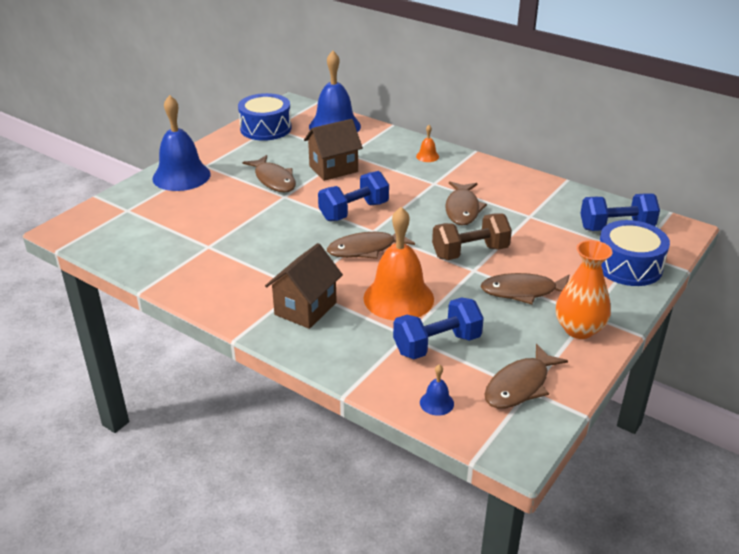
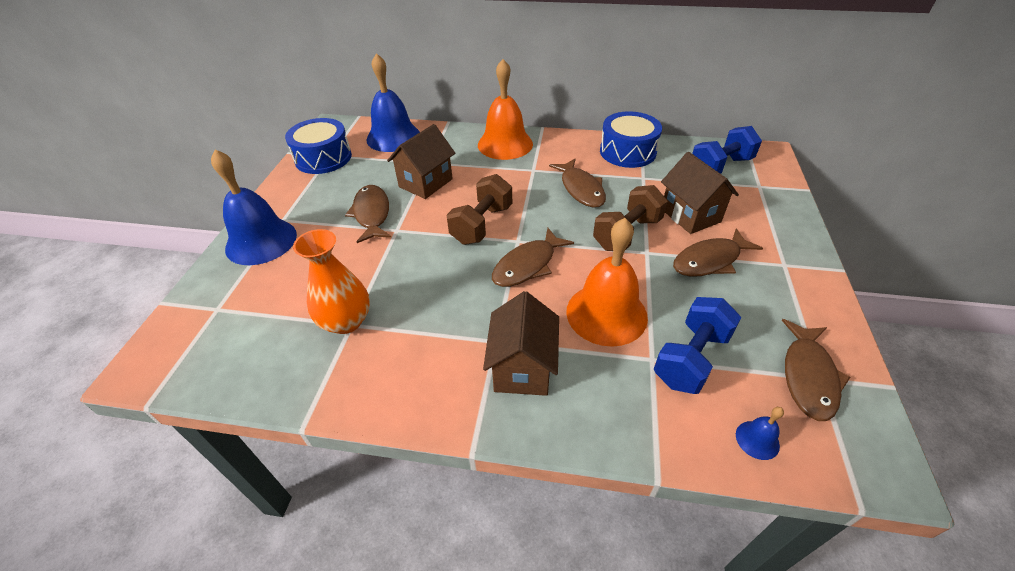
camera: 25 degrees left, 10 degrees up
brown fish [242,155,296,193] -> brown fish turned 135 degrees counterclockwise [345,185,391,243]
blue dumbbell [318,171,389,221] -> brown dumbbell [446,174,512,245]
orange bell [416,125,439,162] -> orange bell [478,59,533,160], size x2.39
orange vase [556,240,612,339] -> orange vase moved to [293,229,370,334]
blue drum [600,220,670,286] -> blue drum moved to [600,111,662,168]
none -> brown house [661,152,739,234]

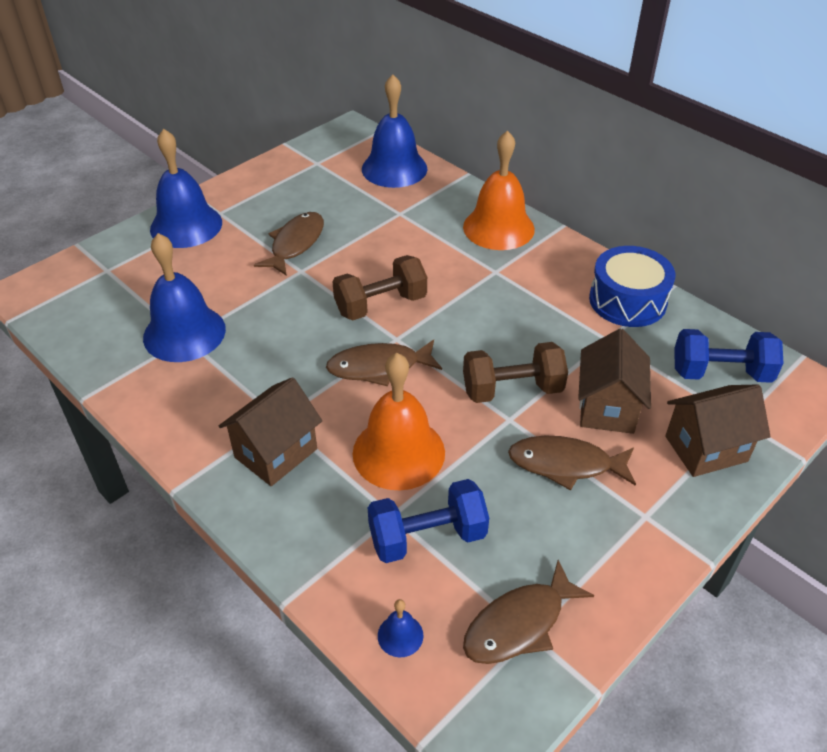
camera: 35 degrees right, 0 degrees up
blue drum [285,118,352,174] -> none
orange vase [293,229,370,334] -> blue bell [143,233,226,362]
brown house [387,124,455,199] -> brown house moved to [665,384,771,477]
brown fish [549,159,606,207] -> none

